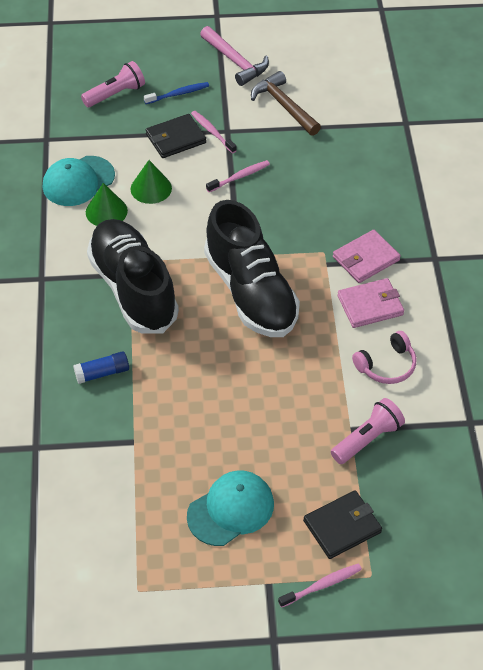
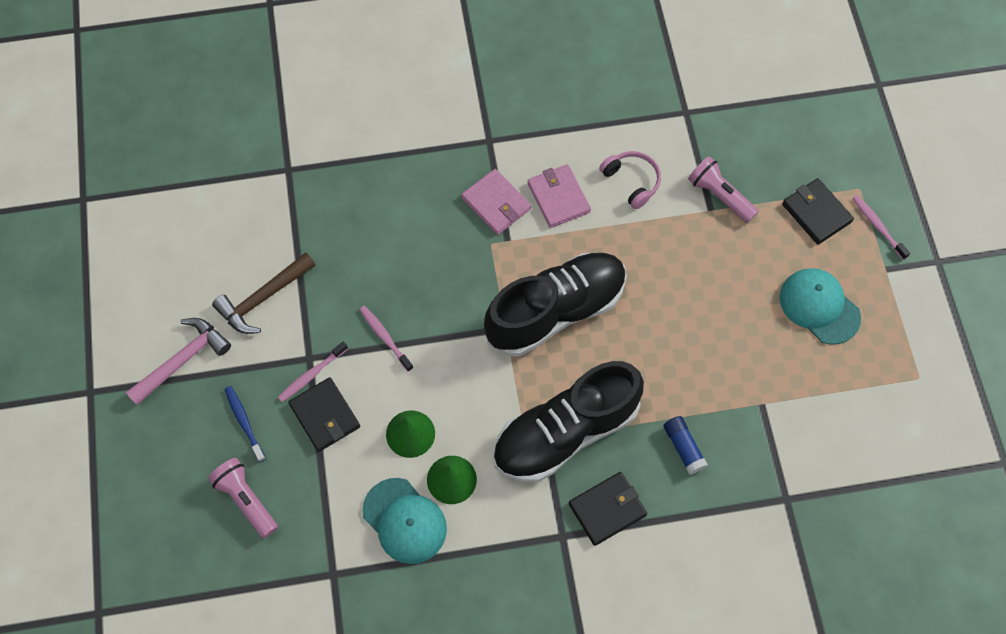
camera: 95 degrees left, 15 degrees up
none -> black wallet [569,472,647,546]

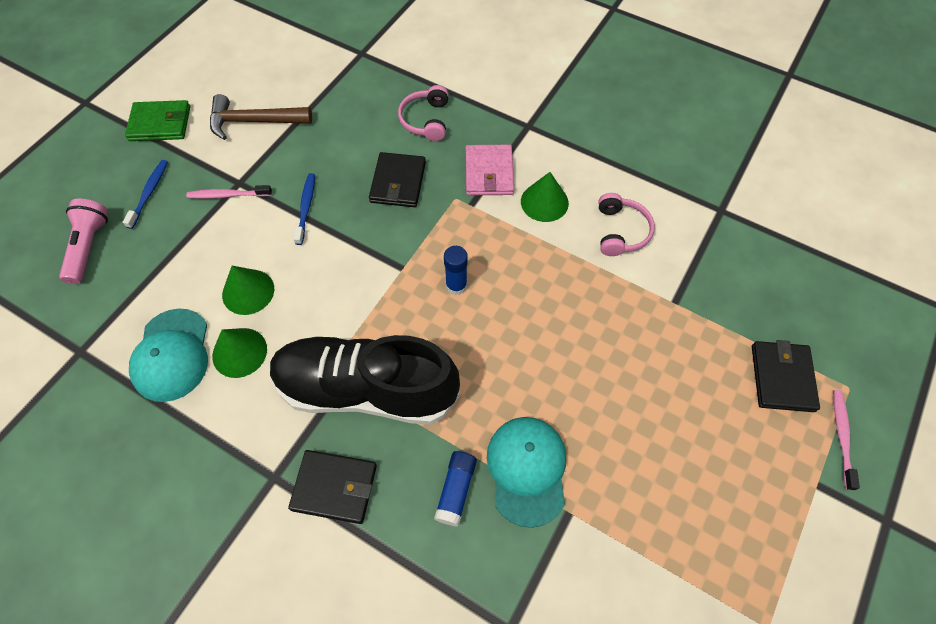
camera: 40 degrees right, 5 degrees down
pink hammer [126,318,231,405] -> green wallet [125,100,190,141]
black wallet [288,377,360,452] -> black wallet moved to [369,152,426,207]
pink toothbrush [359,306,414,372] -> blue toothbrush [293,173,315,245]
black shoe [484,253,627,357] -> blue glue stick [444,246,468,295]
pink wallet [527,164,591,228] -> green cone [521,172,569,222]
pink flashlight [688,156,759,223] -> none
turquoise cap [780,268,861,345] -> turquoise cap moved to [487,417,566,528]
none -> pink headphones [398,85,449,141]

